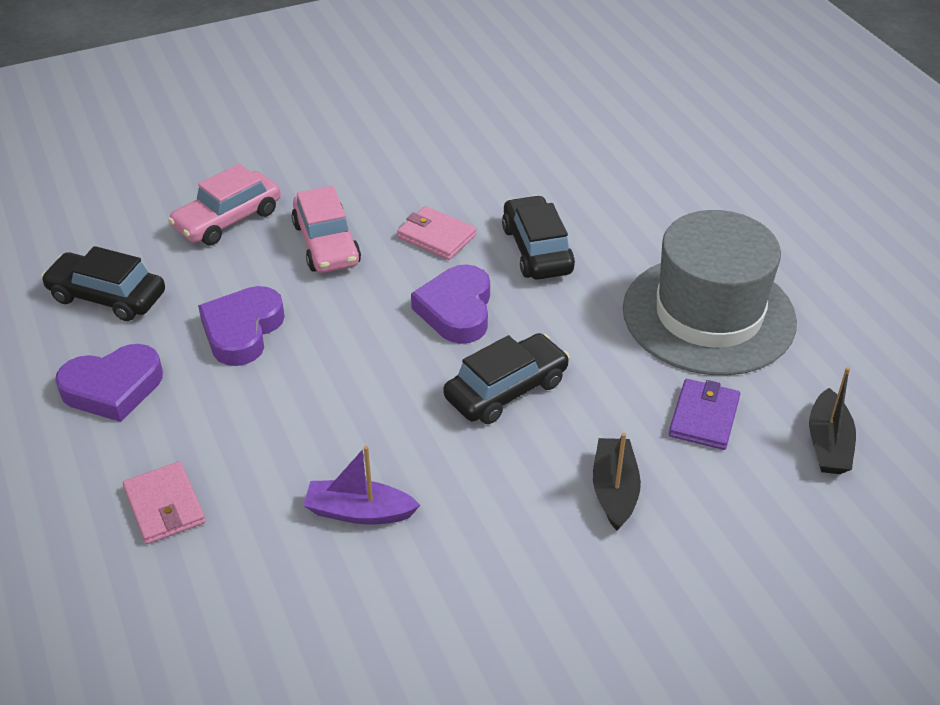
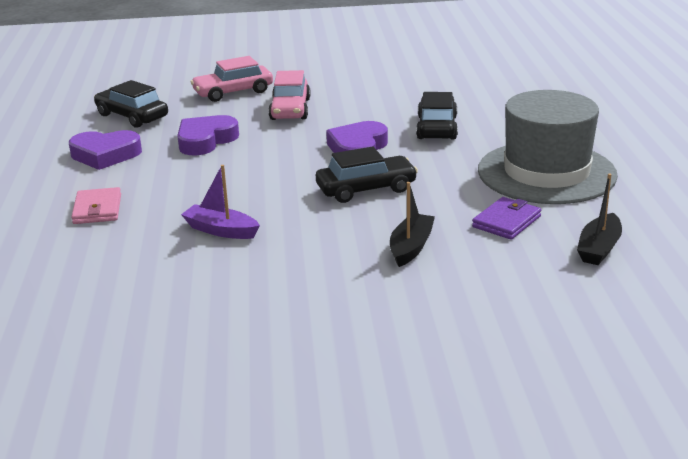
camera: 20 degrees right, 15 degrees down
pink wallet [397,206,476,260] -> none

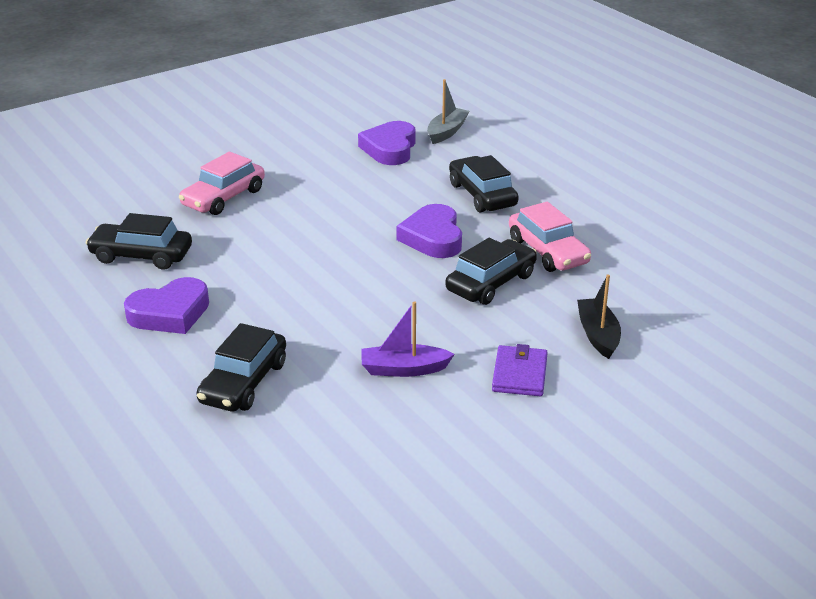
camera: 30 degrees left, 5 degrees up
pink wallet [71,187,121,224] -> black car [196,323,286,411]
purple heart [177,115,239,155] -> purple heart moved to [358,121,416,165]
pink car [269,70,311,120] -> pink car moved to [509,202,591,272]
purple wallet [472,197,541,240] -> purple wallet moved to [492,344,548,396]
grey hat [478,90,618,204] -> none
black boat [577,174,622,265] -> none
none -> grey boat [427,79,469,144]

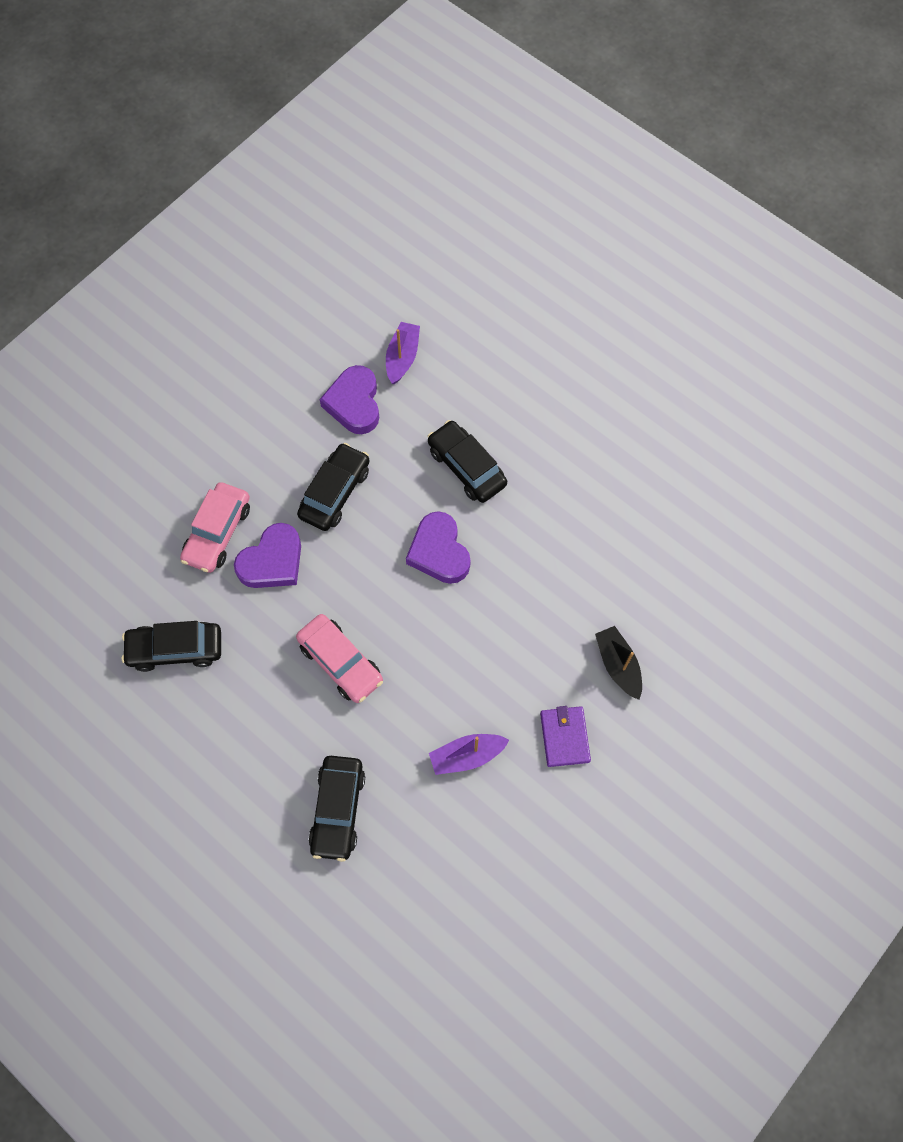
camera: 15 degrees left, 35 degrees up
purple heart [124,277,209,334] -> purple heart moved to [234,523,301,588]
grey boat [427,79,469,144] -> purple boat [386,322,420,384]
black car [445,238,537,305] -> black car moved to [297,443,369,531]
pink car [509,202,591,272] -> pink car moved to [296,614,383,703]

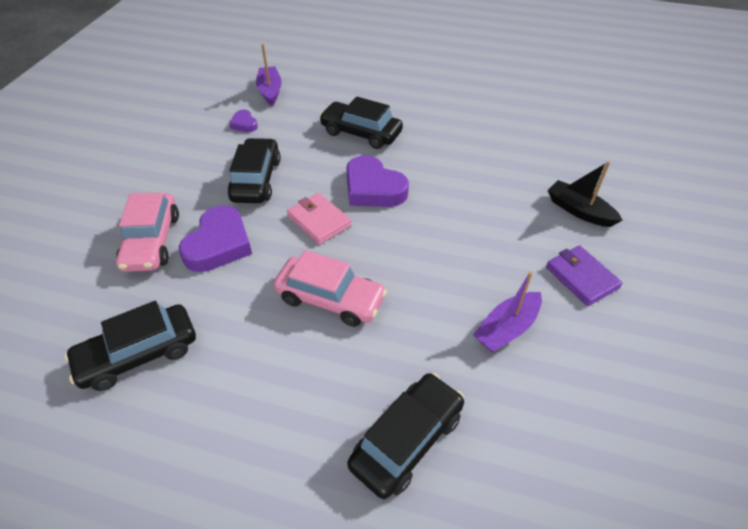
camera: 25 degrees left, 20 degrees down
black car [308,756,365,862] -> black car turned 120 degrees counterclockwise [347,373,464,499]
purple heart [320,365,379,434] -> purple heart [229,110,258,132], size x0.50
none -> pink wallet [287,193,352,245]

